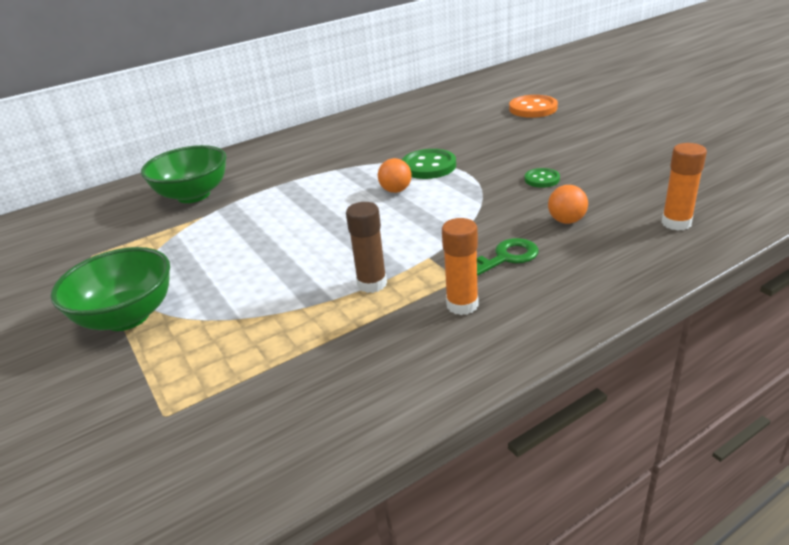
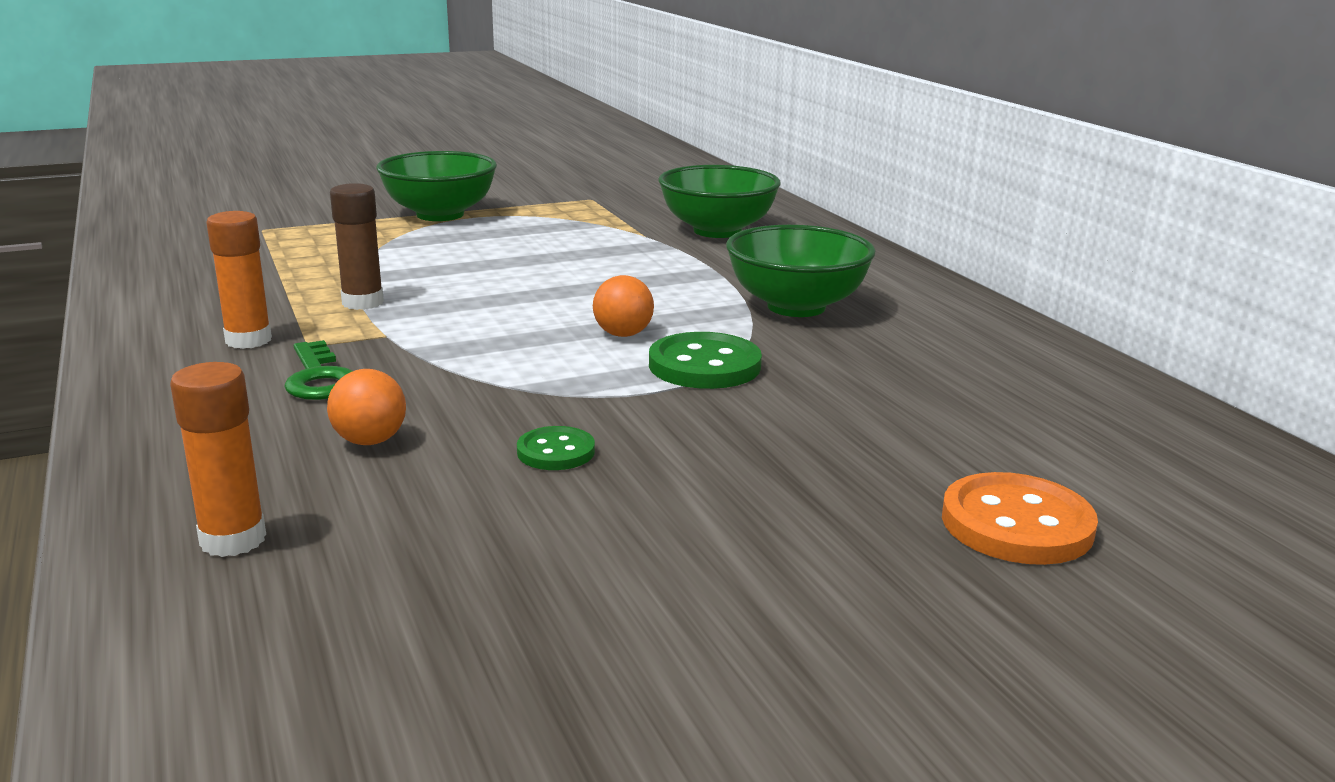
camera: 95 degrees right, 10 degrees down
none -> green bowl [726,225,876,317]

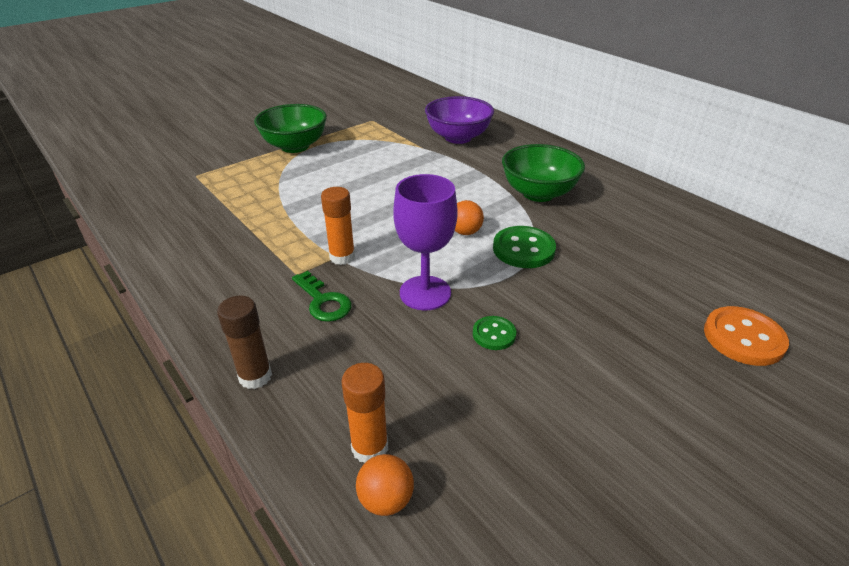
camera: 15 degrees left, 15 degrees up
orange glue stick [206,211,272,349] -> orange glue stick moved to [321,187,355,265]
orange ball [327,369,406,445] -> orange ball moved to [356,454,414,516]
brown glue stick [330,183,384,310] -> brown glue stick moved to [217,296,272,389]
green bowl [658,165,781,238] -> purple bowl [425,96,494,144]
none -> purple goblet [393,174,458,310]

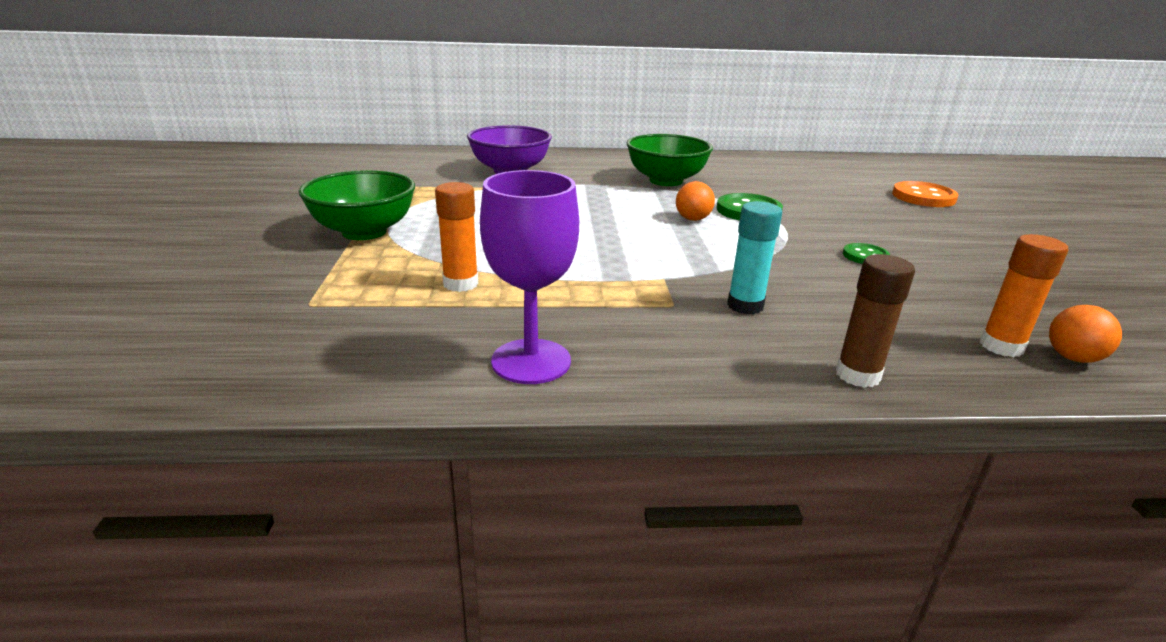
camera: 55 degrees left, 10 degrees down
green key [292,271,352,322] -> turquoise glue stick [727,201,782,315]
orange glue stick [321,187,355,265] -> orange glue stick moved to [435,182,478,292]
purple goblet [393,174,458,310] -> purple goblet moved to [480,170,579,384]

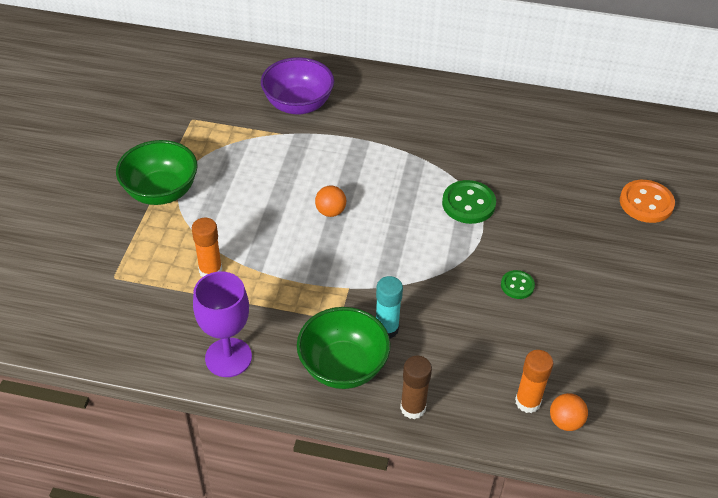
camera: 15 degrees right, 20 degrees up
green bowl [627,134,713,186] -> green bowl moved to [297,307,391,389]
orange ball [676,181,715,221] -> orange ball moved to [315,186,346,217]

